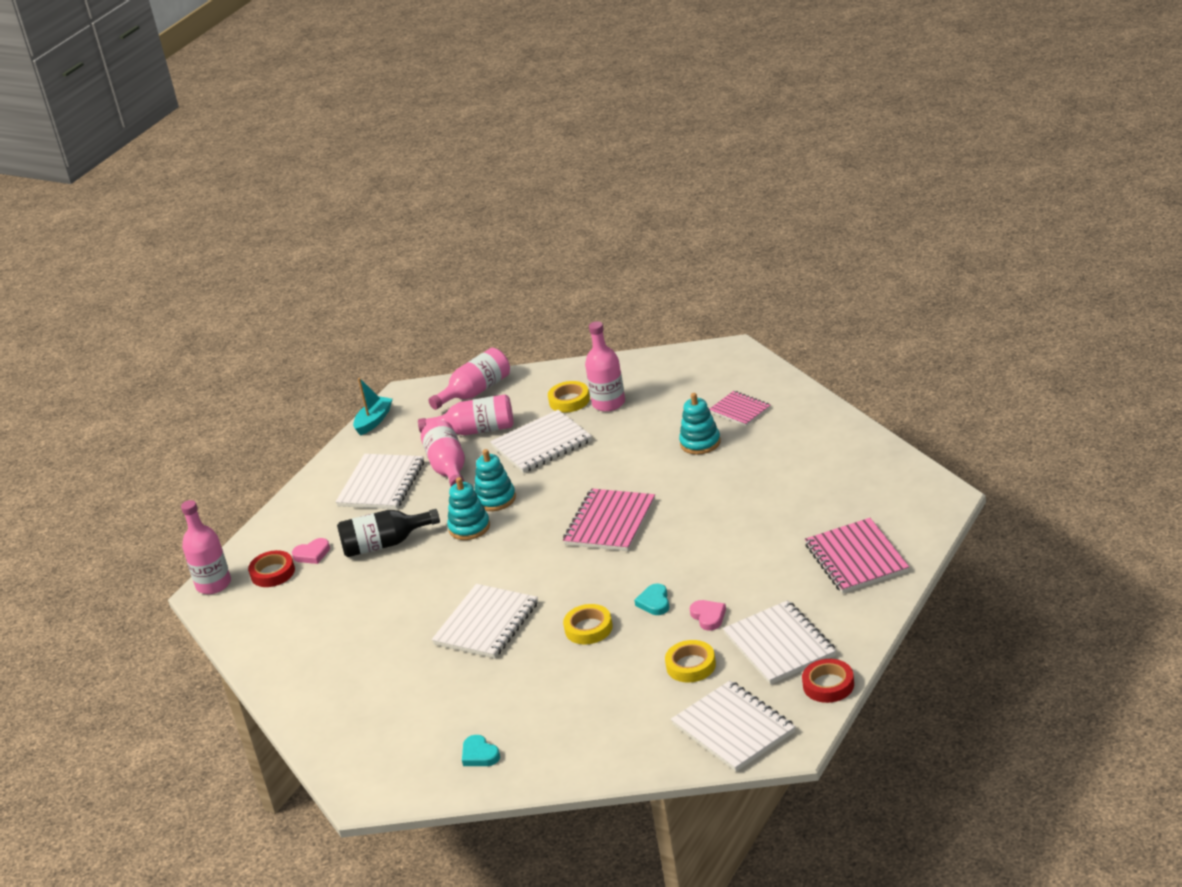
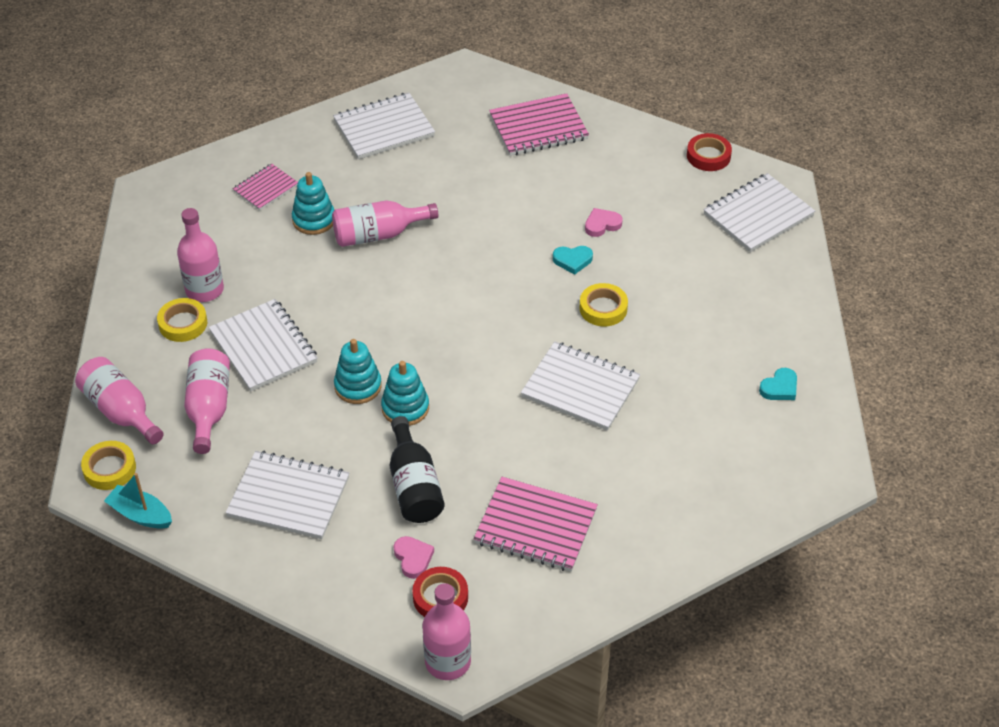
camera: 95 degrees left, 15 degrees up
pink bottle [421,420,465,487] -> pink bottle moved to [332,200,438,247]
pink notebook [563,489,655,551] -> pink notebook moved to [474,477,598,571]
yellow tape [665,640,716,683] -> yellow tape moved to [81,441,136,490]
white notebook [723,600,836,685] -> white notebook moved to [333,93,435,159]

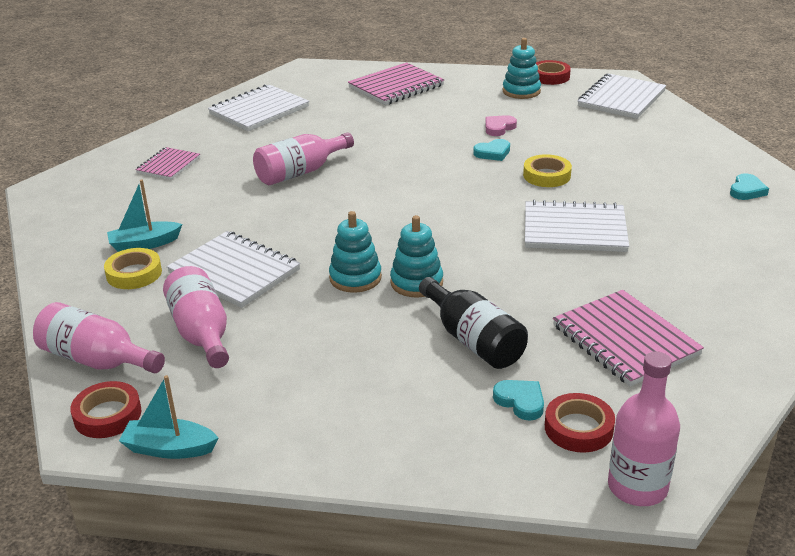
camera: 20 degrees left, 15 degrees down
yellow tape [81,441,136,490] -> red tape [70,381,142,438]
pink bottle [177,208,224,302] -> turquoise boat [107,179,182,252]
white notebook [226,451,349,539] -> none
turquoise stacking toy [292,172,334,235] -> turquoise stacking toy moved to [503,38,541,99]
pink heart [393,536,434,579] -> turquoise heart [493,380,544,421]
pink notebook [474,477,598,571] -> pink notebook turned 60 degrees clockwise [553,290,704,386]

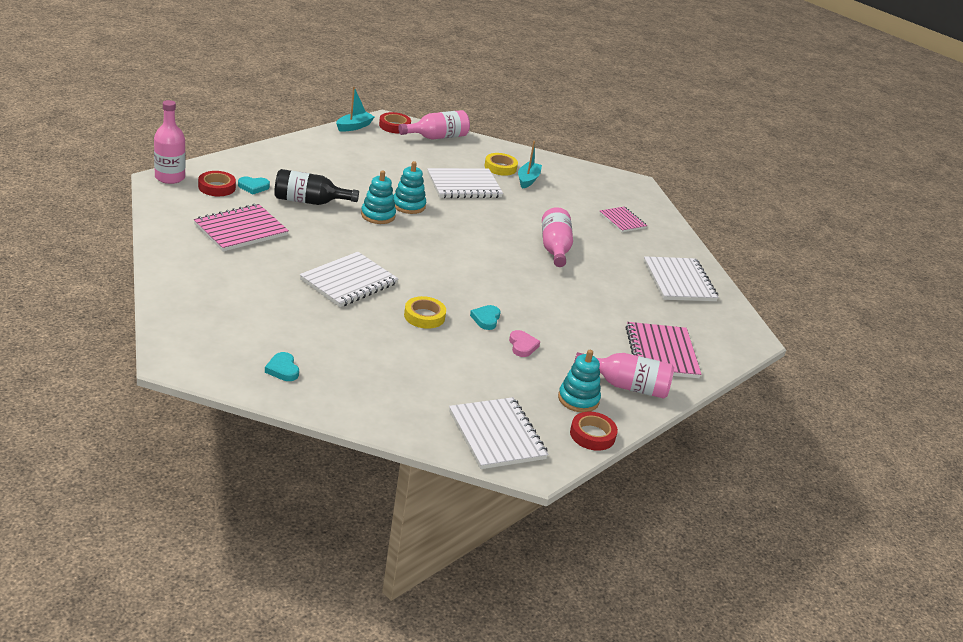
camera: 120 degrees right, 0 degrees up
pink bottle [163,266,229,368] -> pink bottle moved to [574,352,674,399]
pink notebook [553,290,704,386] -> pink notebook turned 45 degrees counterclockwise [194,204,289,251]

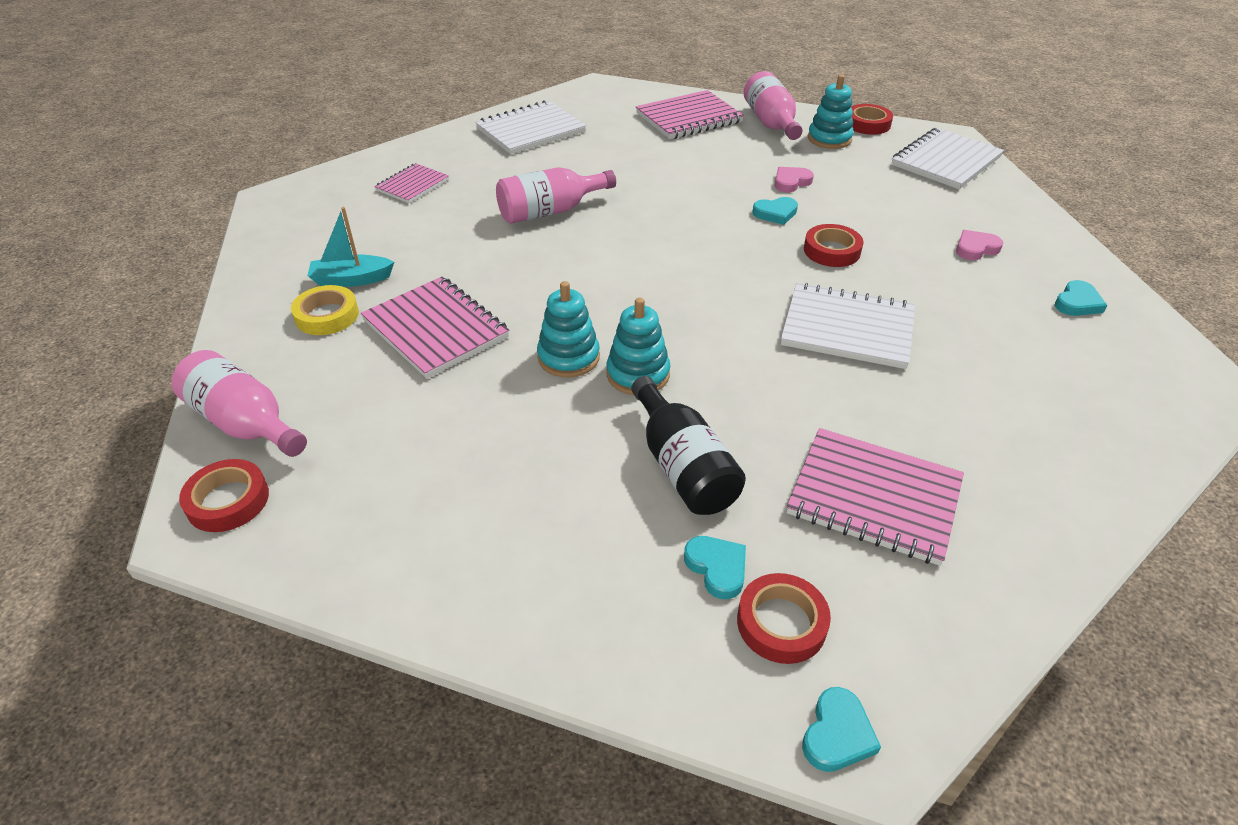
camera: 110 degrees left, 10 degrees up
pink bottle [154,100,185,184] -> turquoise heart [802,687,881,772]
turquoise boat [336,87,375,132] -> none
yellow tape [404,296,446,329] -> red tape [804,224,863,267]
white notebook [427,168,503,198] -> pink notebook [361,277,509,379]
none -> pink heart [956,230,1003,260]

